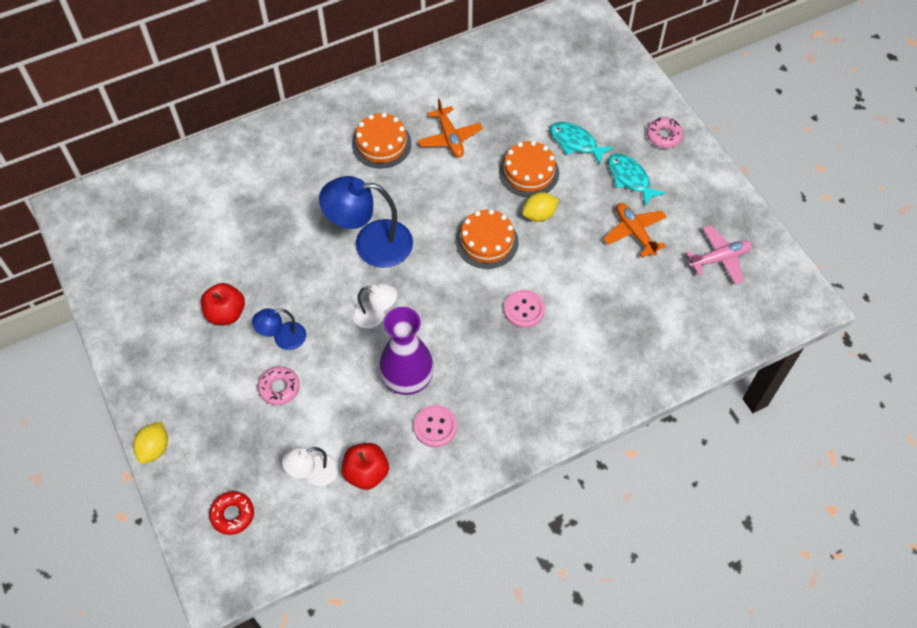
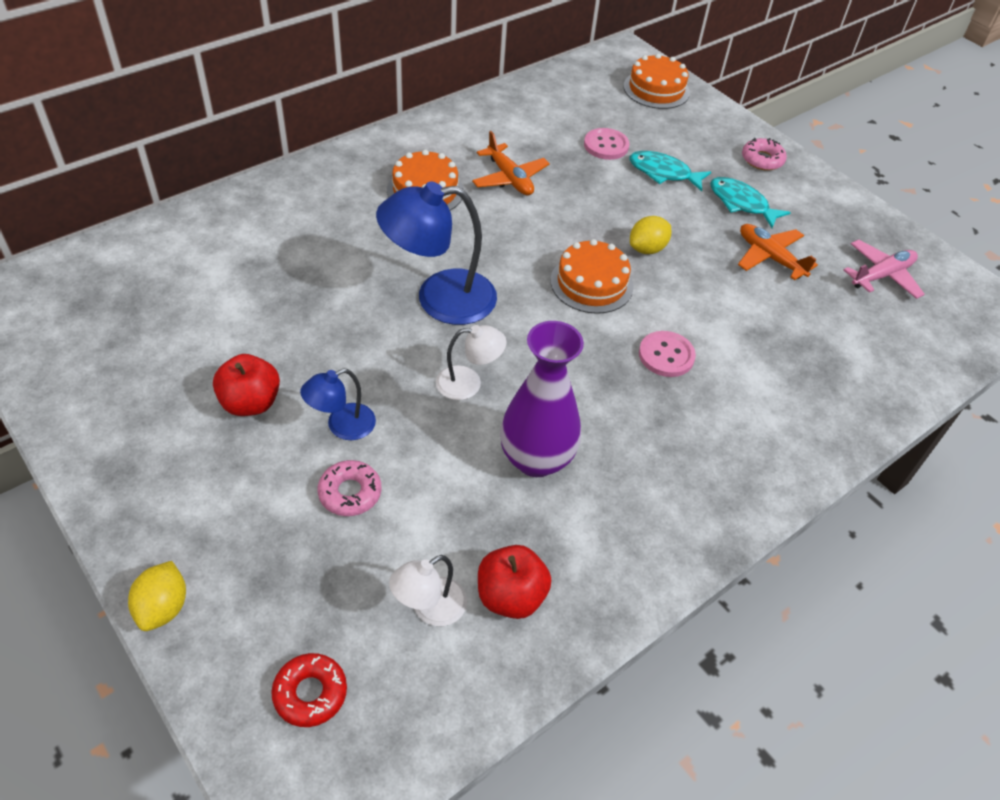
camera: 15 degrees left, 10 degrees down
pink button [414,405,457,447] -> pink button moved to [584,128,630,160]
orange cake [499,141,559,197] -> orange cake moved to [624,54,690,109]

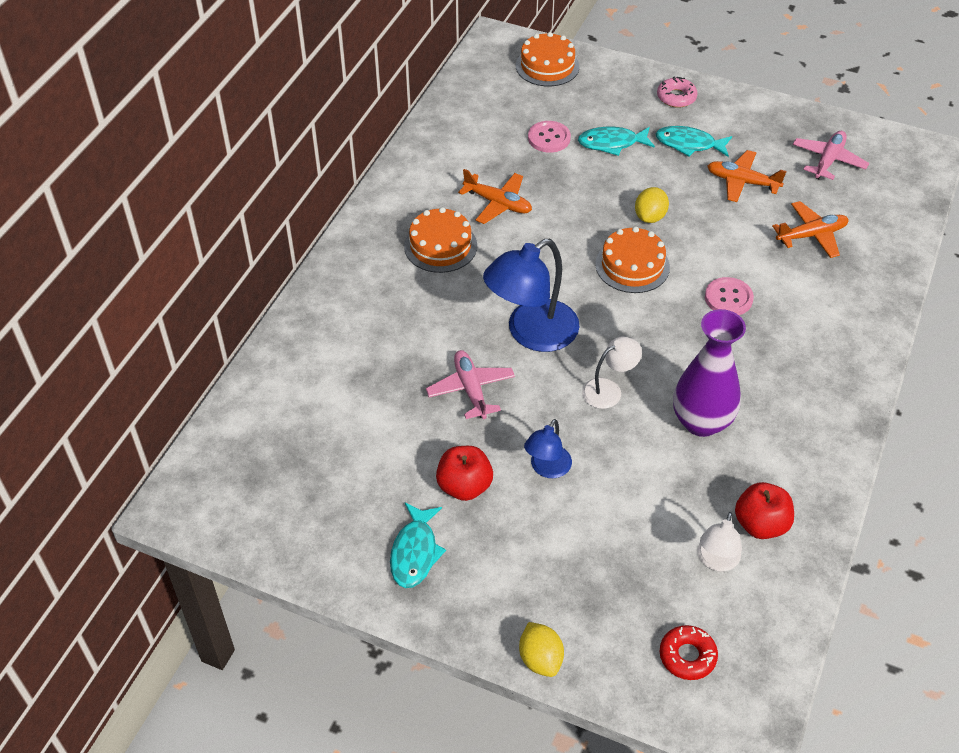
camera: 25 degrees left, 0 degrees up
pink donut [317,460,381,516] -> none
none -> turquoise fish [390,503,446,588]
none -> pink plane [426,350,515,419]
none -> orange plane [772,201,849,258]

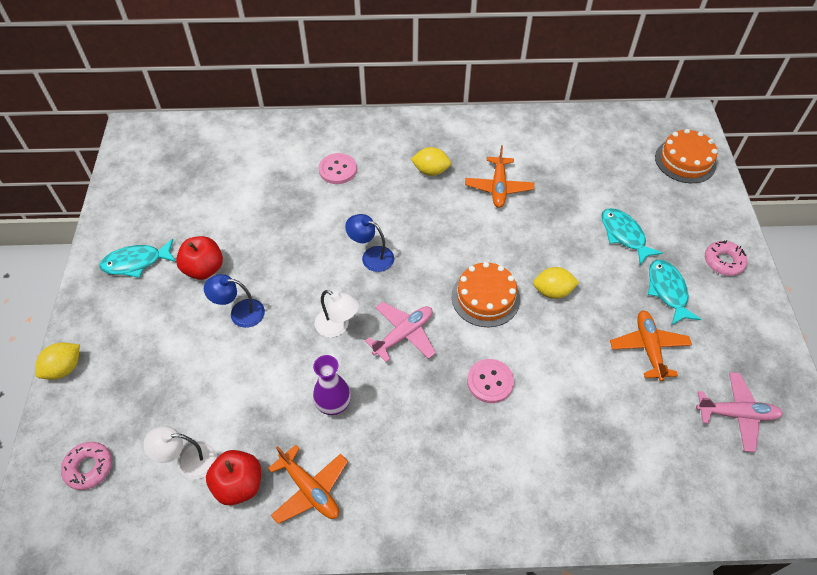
camera: 65 degrees right, 5 degrees up
orange cake [404,207,477,273] -> yellow lemon [411,147,451,176]
pink plane [426,350,515,419] -> pink plane moved to [365,302,436,362]
blue lamp [483,239,580,352] -> blue lamp [345,214,394,272], size x0.53
pink button [528,121,571,153] -> pink button moved to [319,153,357,184]
red donut [660,625,718,680] -> pink donut [61,442,112,490]
purple vase [673,309,746,437] -> purple vase [313,355,351,415], size x0.62
orange plane [772,201,849,258] -> orange plane moved to [268,445,348,524]

